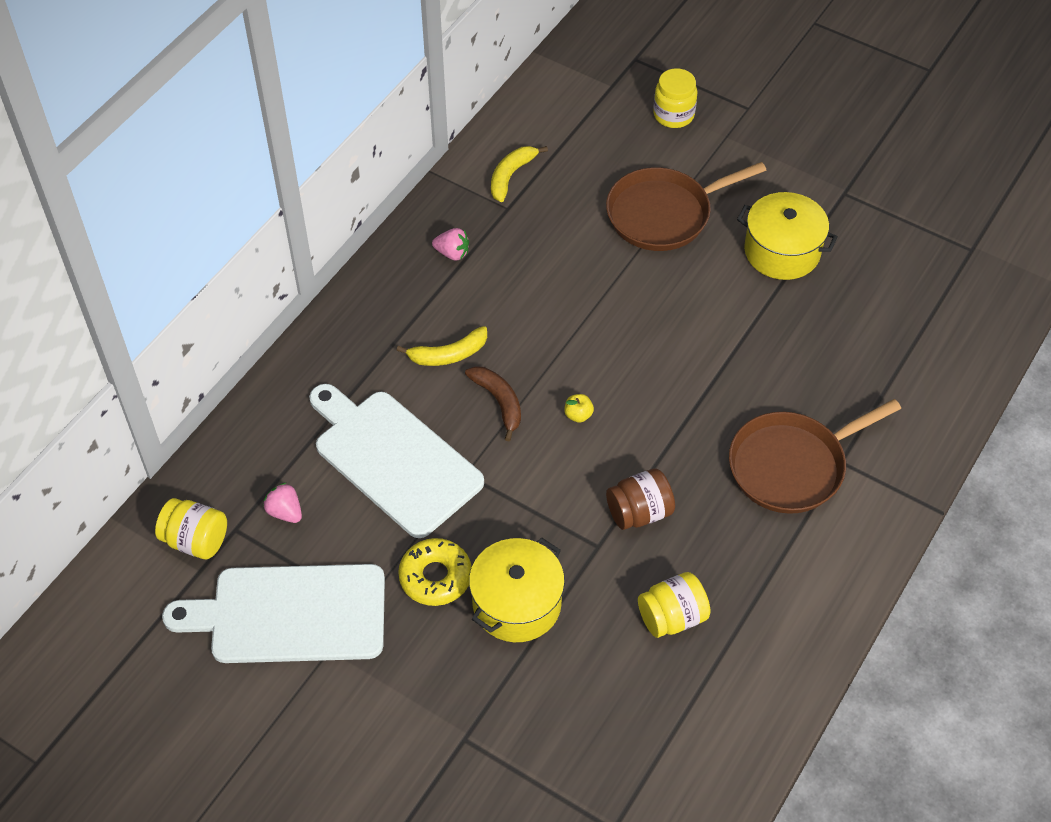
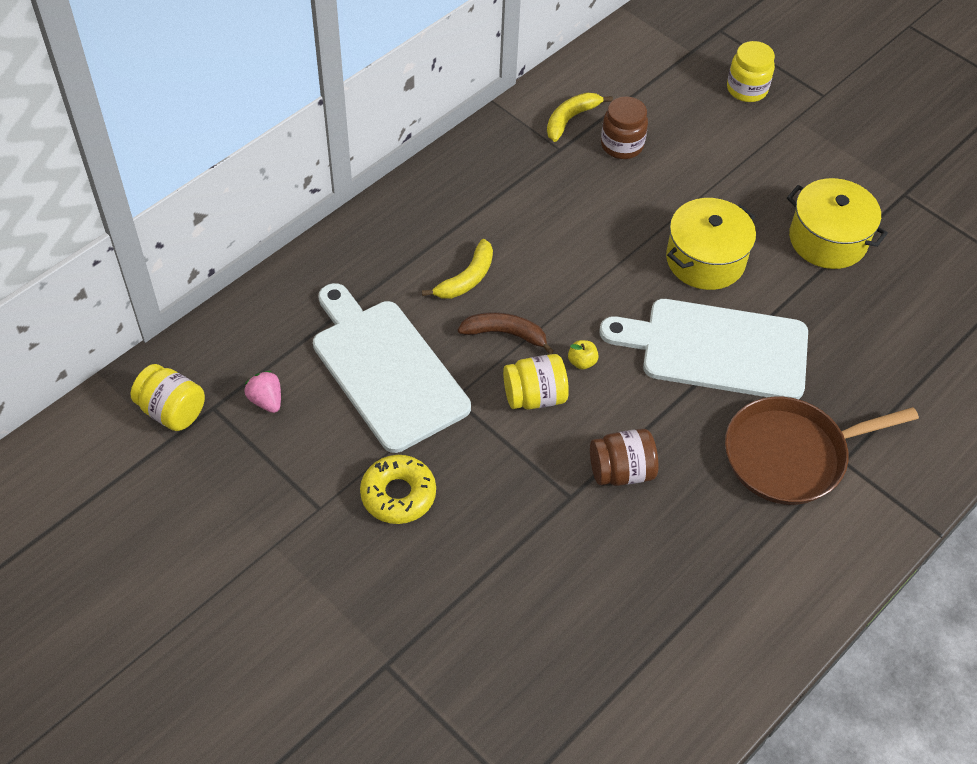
camera: 10 degrees right, 0 degrees up
white cutting board [162,564,385,663] -> white cutting board moved to [599,299,808,399]
yellow banana [396,326,487,366] -> yellow banana turned 45 degrees counterclockwise [422,239,493,299]
pink strawberry [432,228,469,260] -> none
brown banana [465,366,521,441] -> brown banana turned 60 degrees counterclockwise [458,312,554,354]
yellow pot [469,538,565,642] -> yellow pot moved to [666,198,756,290]
brown pan [606,162,766,251] -> none
yellow jar [638,572,710,638] -> yellow jar moved to [503,354,569,410]
none -> brown jar [601,96,648,159]

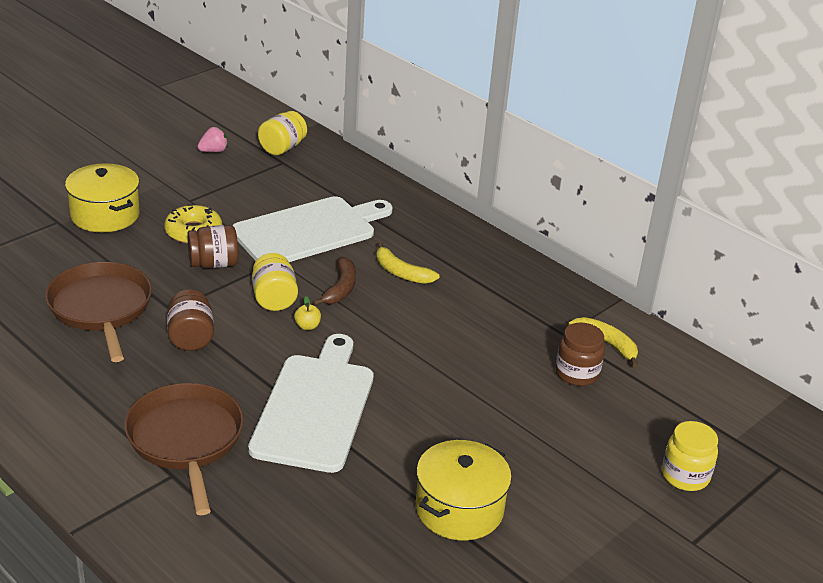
camera: 90 degrees right, 20 degrees down
pink strawberry [244,371,281,413] -> pink strawberry moved to [197,127,228,152]
yellow pot [666,198,756,290] -> yellow pot moved to [65,163,140,232]
none -> brown pan [45,262,152,362]
none -> brown jar [187,225,238,268]

